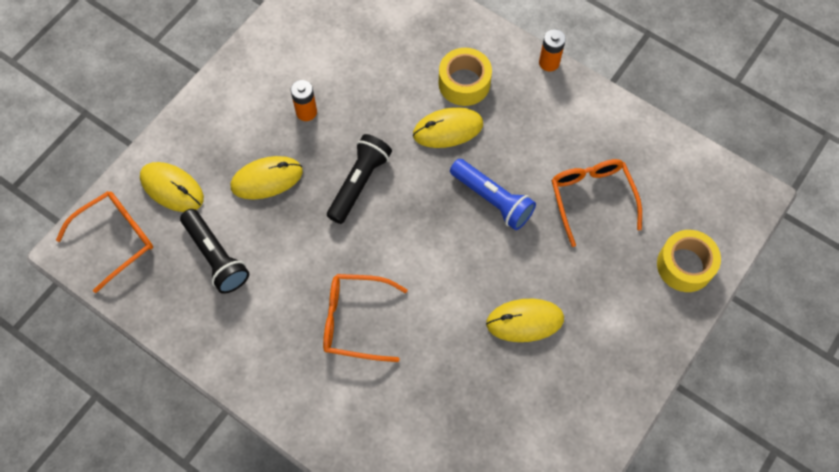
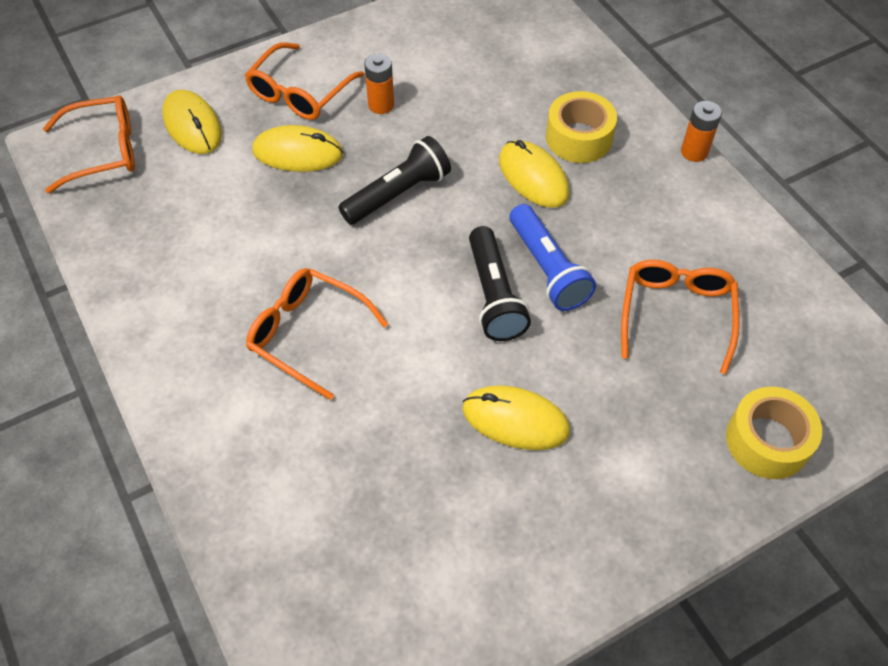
camera: 25 degrees right, 10 degrees down
black flashlight [180,209,249,294] -> black flashlight moved to [469,226,531,341]
yellow mouse [413,107,483,148] -> yellow mouse turned 45 degrees clockwise [499,140,570,208]
none -> orange glasses [245,42,364,120]

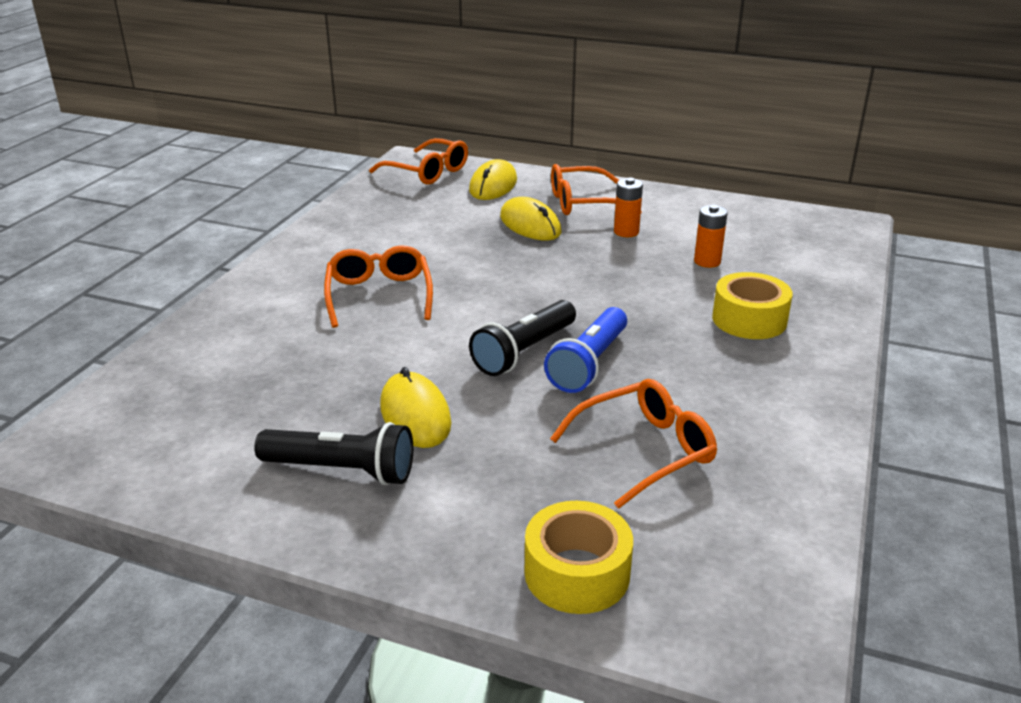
camera: 50 degrees right, 25 degrees down
black flashlight [339,136,451,225] -> black flashlight moved to [254,422,413,486]
yellow mouse [499,140,570,208] -> none
orange battery [681,101,722,162] -> orange battery moved to [694,205,728,268]

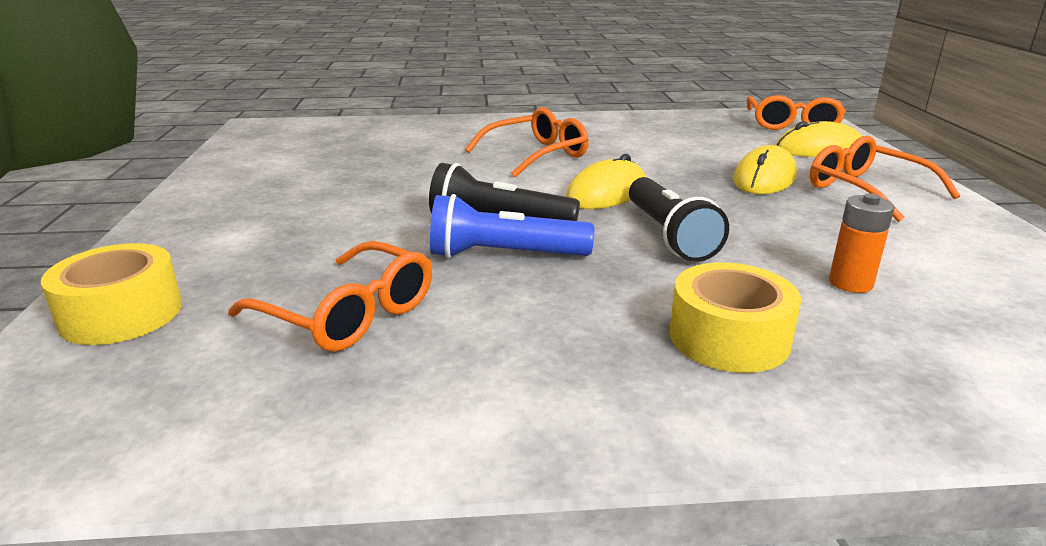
camera: 65 degrees right, 5 degrees down
black flashlight [254,422,413,486] -> black flashlight moved to [629,177,729,262]
yellow mouse [380,367,451,448] -> yellow mouse moved to [566,154,646,209]
orange battery [614,178,643,237] -> none

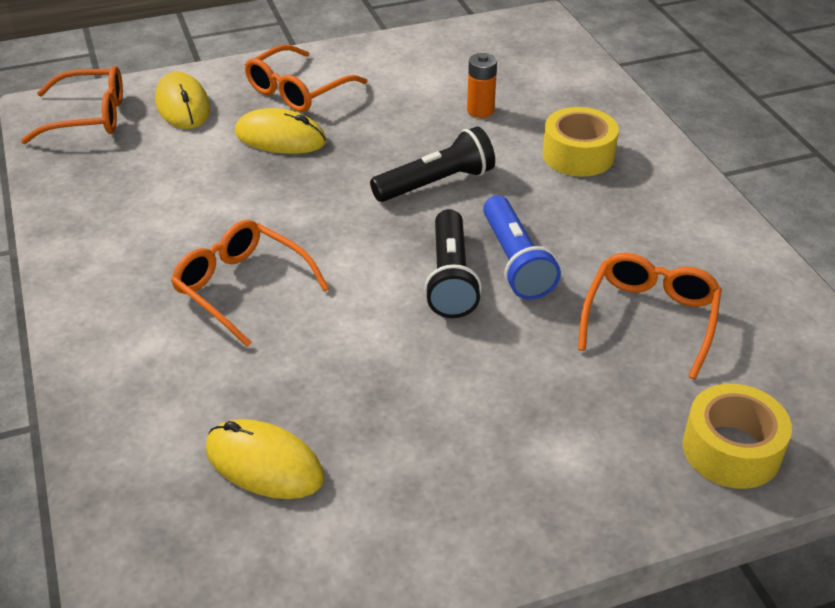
camera: 105 degrees left, 15 degrees up
yellow mouse [566,154,646,209] -> yellow mouse moved to [206,419,324,499]

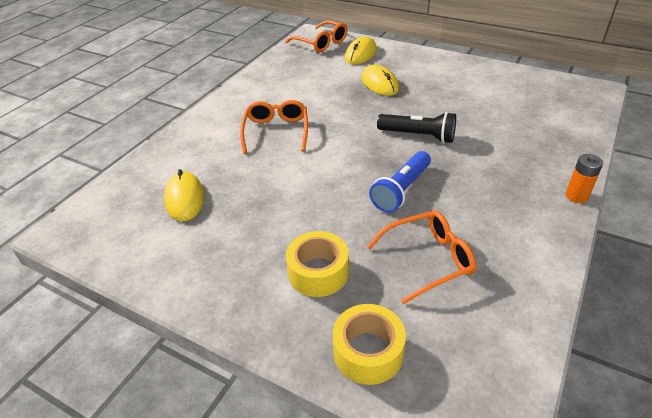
camera: 50 degrees right, 0 degrees up
orange glasses [245,45,367,112] -> none
black flashlight [424,209,482,318] -> none
orange battery [467,53,497,118] -> orange battery moved to [566,154,603,203]
yellow tape [543,107,619,177] -> yellow tape moved to [286,231,349,297]

